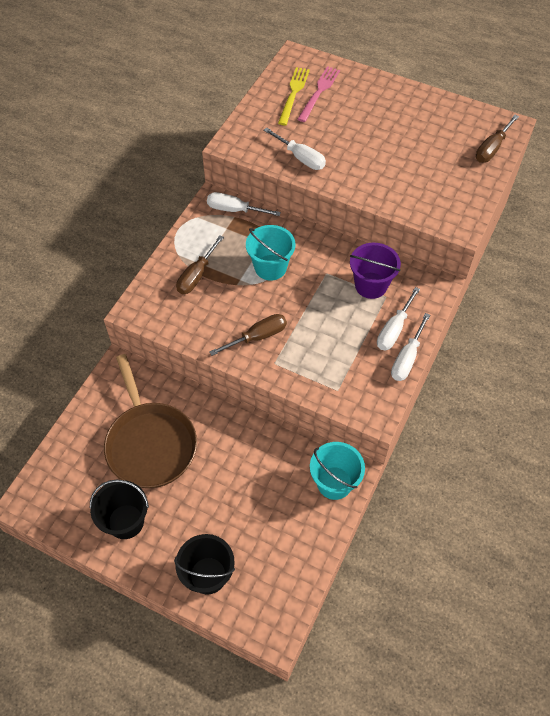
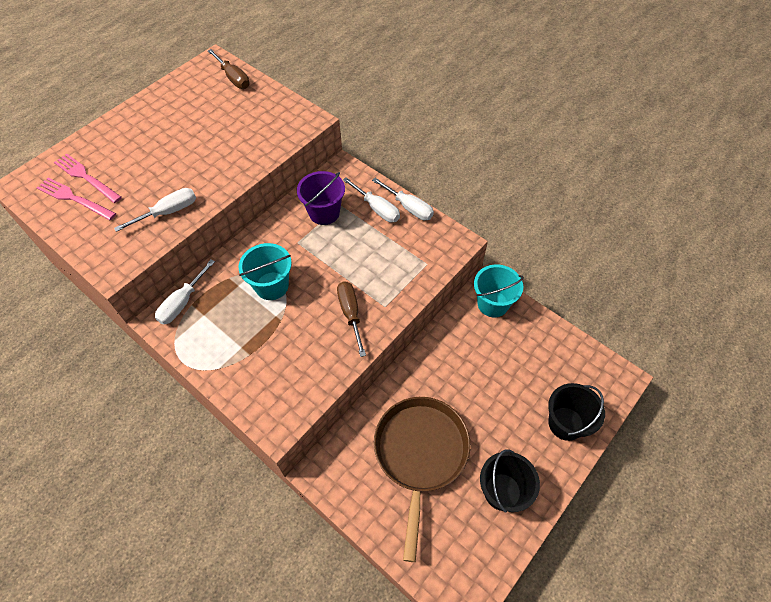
camera: 75 degrees left, 0 degrees up
brown pan [104,354,197,488] -> brown pan turned 75 degrees counterclockwise [374,397,470,562]
brown screwdriver [176,235,224,294] -> none
yellow fork [278,67,310,125] -> pink fork [37,177,116,220]

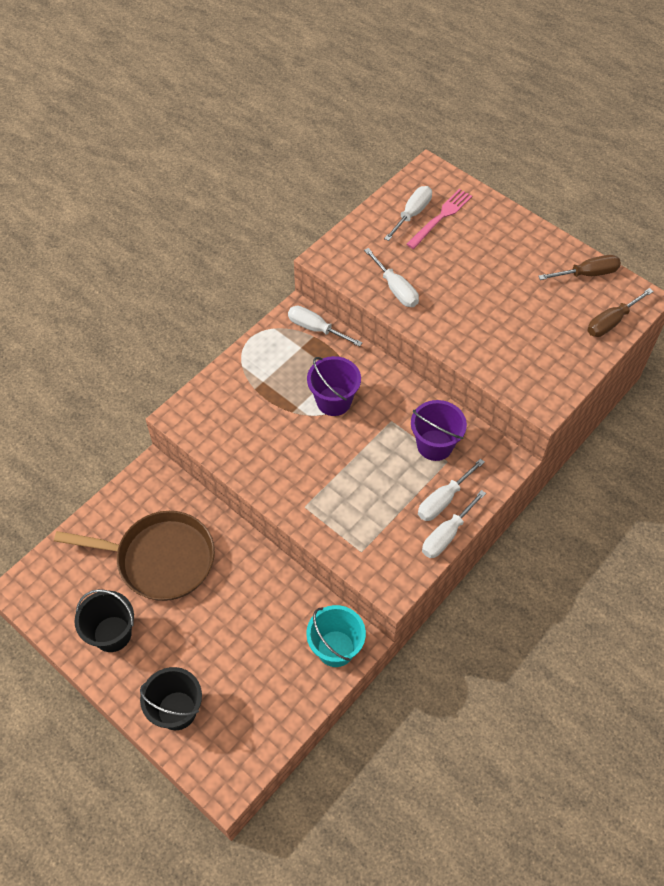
camera: 90 degrees right, 0 degrees up
pink fork [37,177,116,220] -> white screwdriver [384,186,432,241]
turquoise bucket [239,243,292,300] -> purple bucket [307,356,361,416]
brown screwdriver [337,281,366,357] -> brown screwdriver moved to [539,255,621,280]

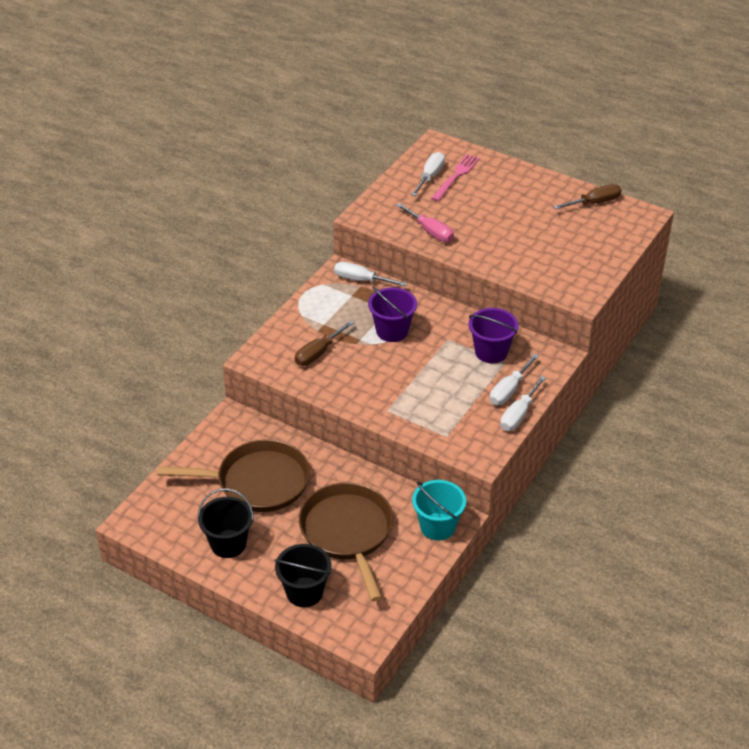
camera: 10 degrees left, 15 degrees down
white screwdriver [364,248,419,307] -> pink screwdriver [396,203,454,242]
brown screwdriver [587,288,654,337] -> brown screwdriver moved to [294,320,355,366]
none -> brown pan [299,483,393,601]

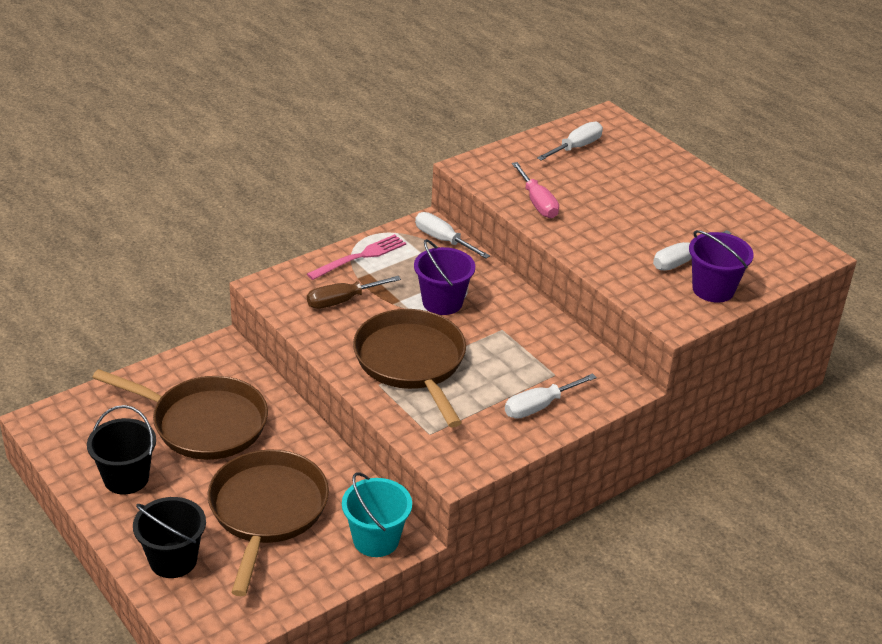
camera: 20 degrees right, 5 degrees down
pink fork [431,154,480,201] -> pink fork moved to [307,234,406,280]
purple bucket [469,308,519,363] -> purple bucket moved to [689,230,754,303]
white screwdriver [500,376,546,431] -> white screwdriver moved to [653,230,731,271]
brown screwdriver [553,184,621,210] -> none
none -> brown pan [353,309,466,427]

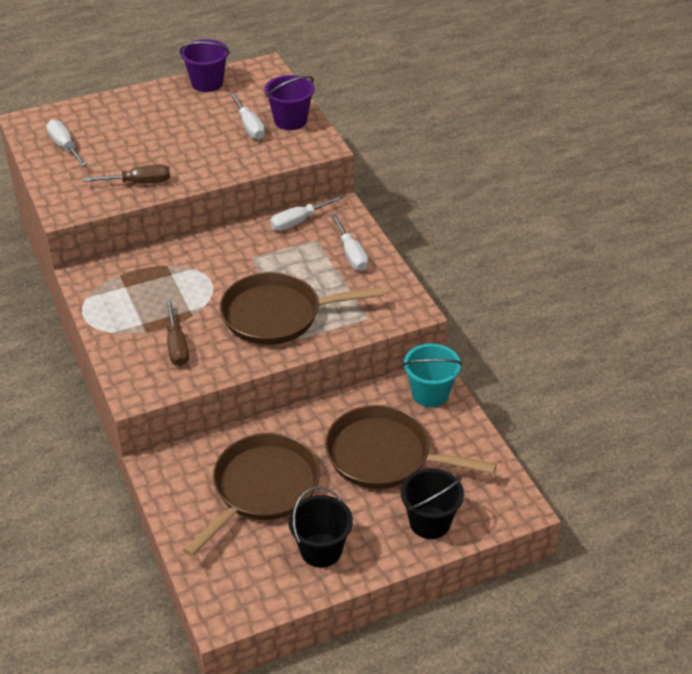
camera: 75 degrees left, 5 degrees up
pink fork [307,234,406,280] -> none
purple bucket [414,239,475,315] -> purple bucket moved to [180,39,230,92]
white screwdriver [415,212,490,259] -> white screwdriver moved to [270,195,344,231]
pink screwdriver [512,162,559,218] -> brown screwdriver [83,165,170,183]

